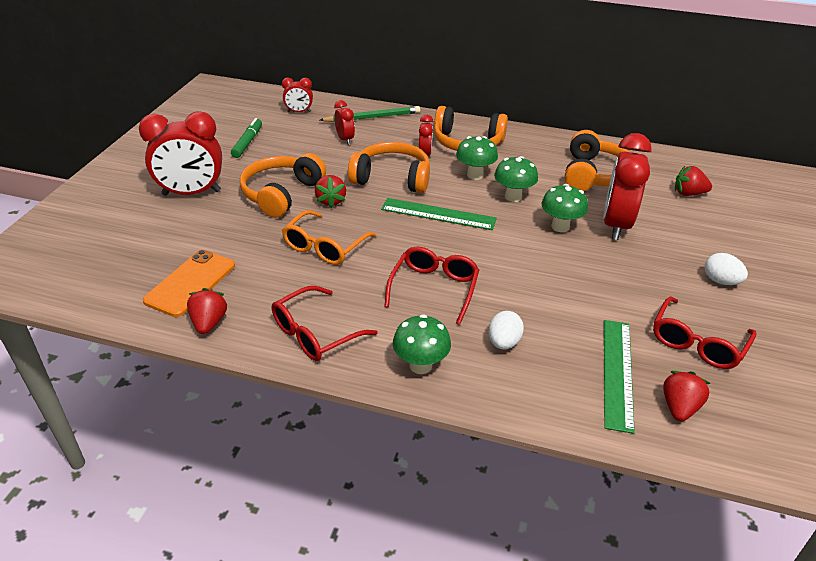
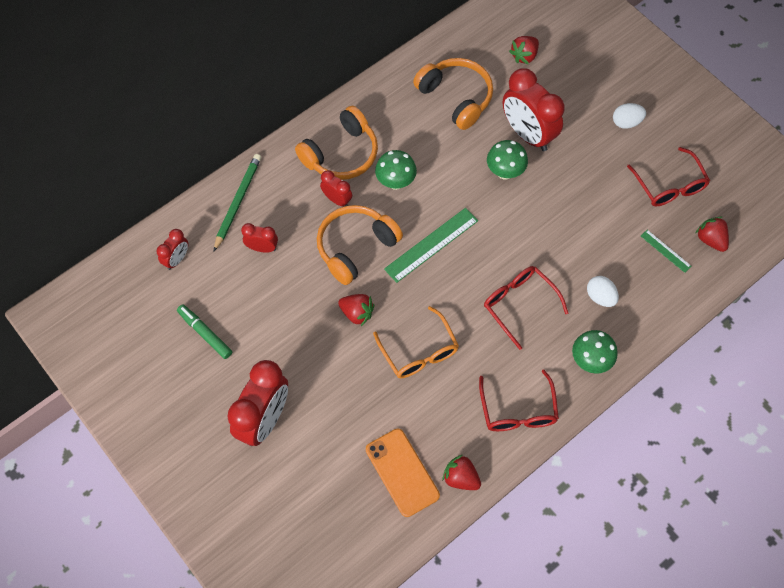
camera: 55 degrees left, 25 degrees up
orange headphones [240,153,326,218] -> none
green mushroom [494,156,538,202] -> none
green ruler [604,320,635,434] -> green ruler [641,230,691,273], size x0.53

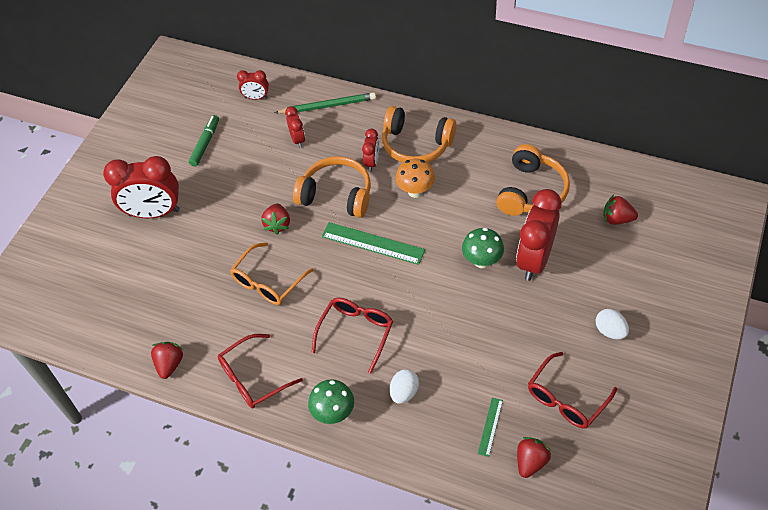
camera: 65 degrees right, 10 degrees down
orange phone [366,429,440,517] -> none
green mushroom [375,150,417,190] -> orange mushroom [395,159,435,198]

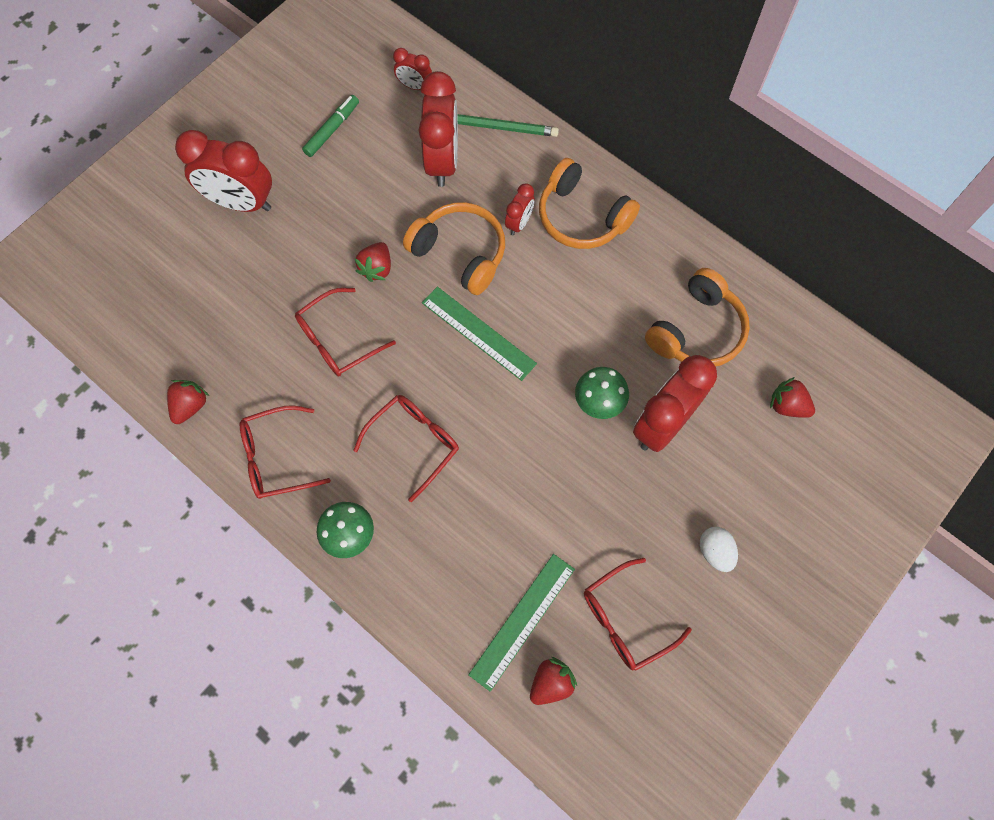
camera: 15 degrees right, 15 degrees up
orange glasses [230,242,314,305] -> red glasses [295,288,396,376]
red clock [285,106,305,148] -> red clock [419,71,458,187], size x2.02
white egg [390,369,419,404] -> none
orange mushroom [395,159,435,198] -> none
green ruler [478,398,503,457] -> green ruler [468,554,575,692], size x1.89

